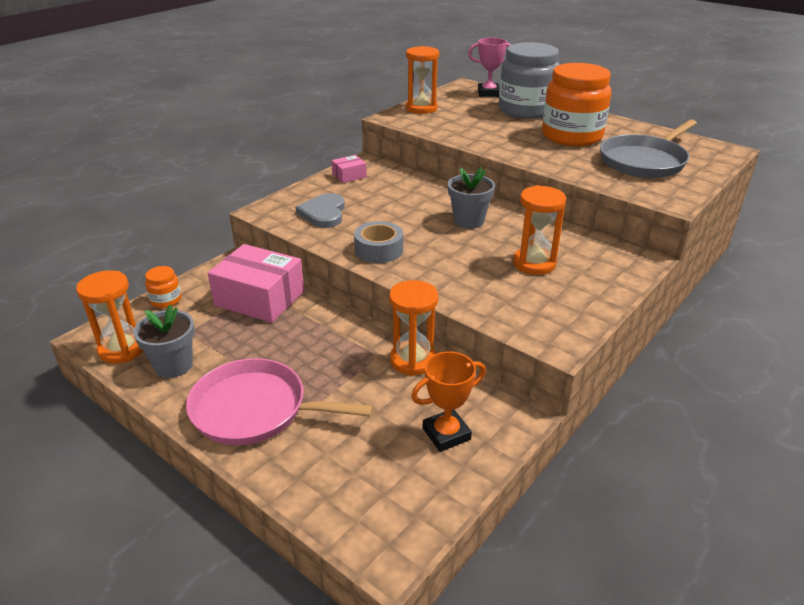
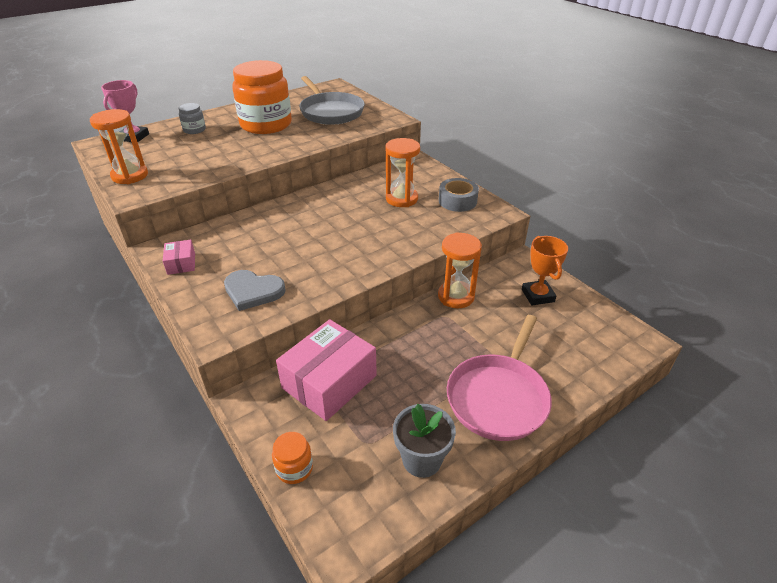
camera: 75 degrees left, 5 degrees up
orange hourglass [76,270,143,364] -> none
grey tape [354,221,403,263] -> grey tape moved to [439,178,479,212]
grey flower pot [448,167,495,229] -> none
grey jar [499,42,560,119] -> grey jar [179,103,206,134], size x0.42

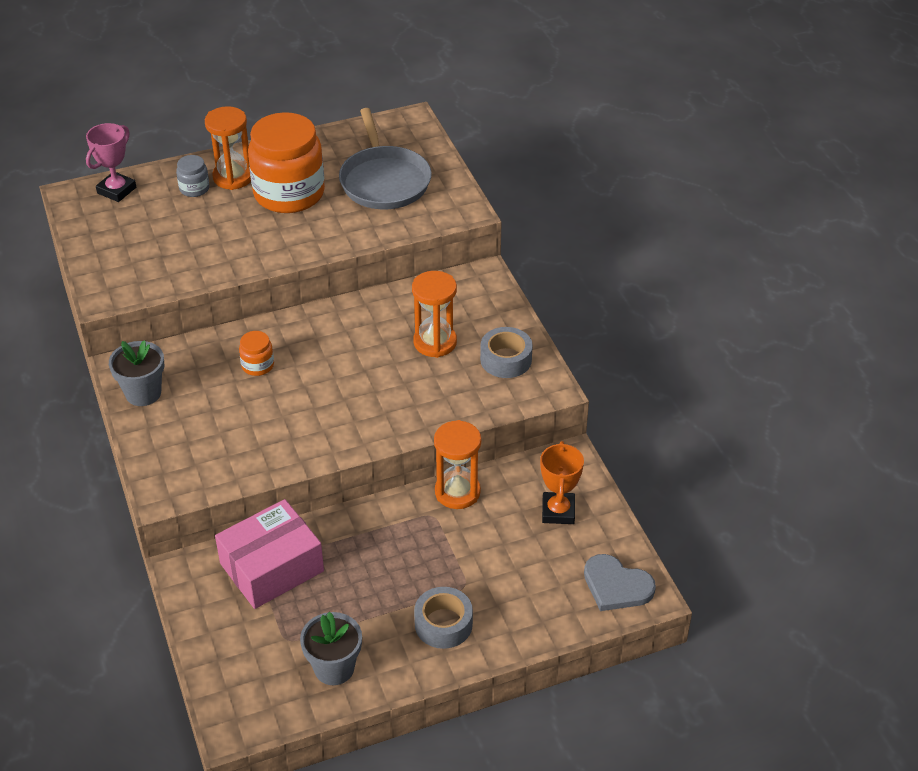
camera: 15 degrees right, 5 degrees up
orange hourglass [90,109,148,184] -> orange hourglass moved to [205,106,251,190]
pink box [163,240,195,275] -> grey flower pot [109,340,164,406]
grey heart [224,270,286,311] -> grey heart moved to [584,554,656,611]
orange jar [272,432,313,484] -> orange jar moved to [239,331,274,376]
pink pan [447,315,552,441] -> grey tape [414,587,473,649]

